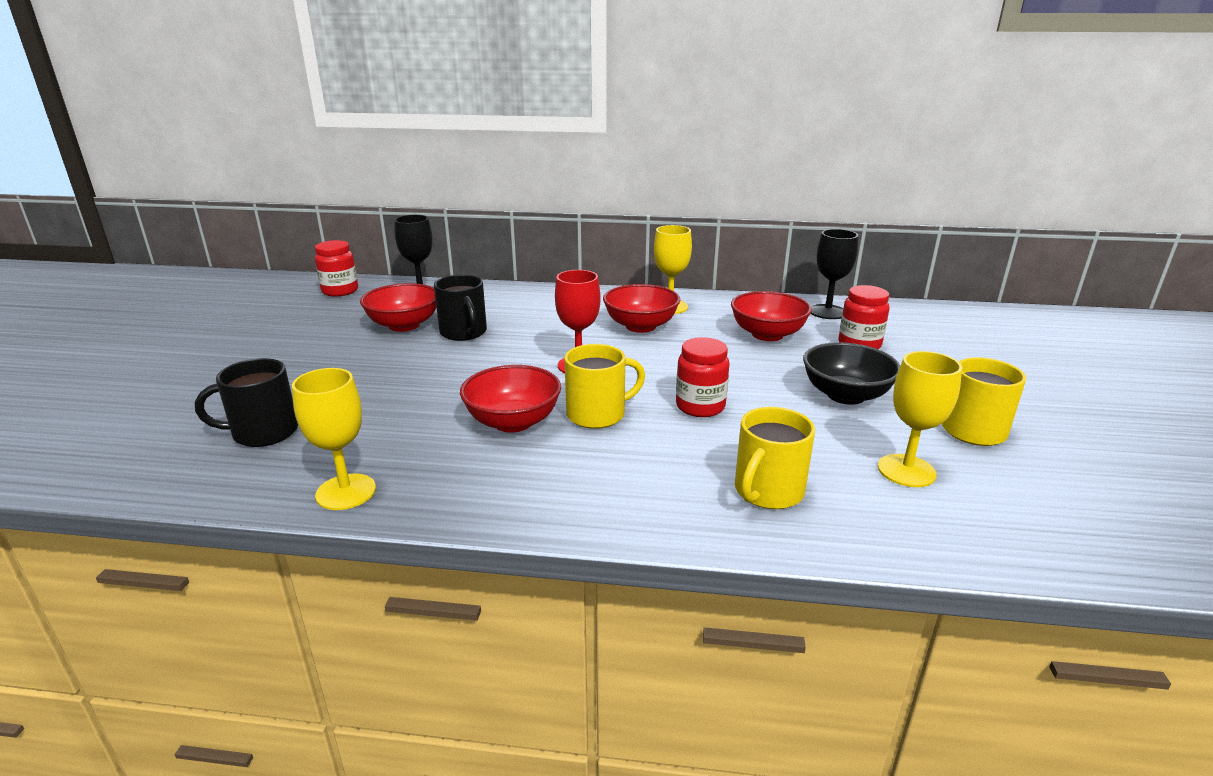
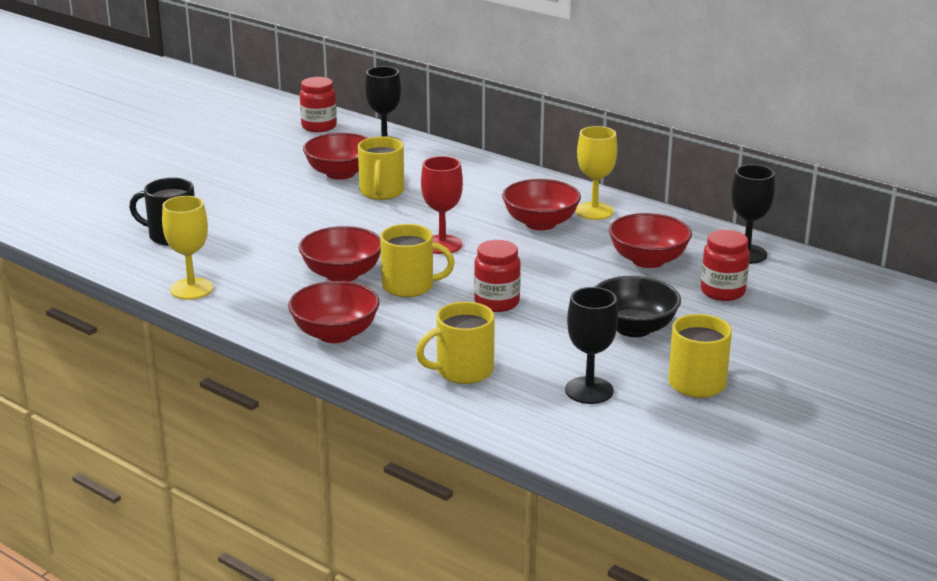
camera: 30 degrees right, 0 degrees up
black mug [434,275,487,341] -> yellow mug [358,136,404,200]
yellow goblet [878,351,962,487] -> black goblet [565,287,618,404]
none -> red bowl [288,281,380,343]

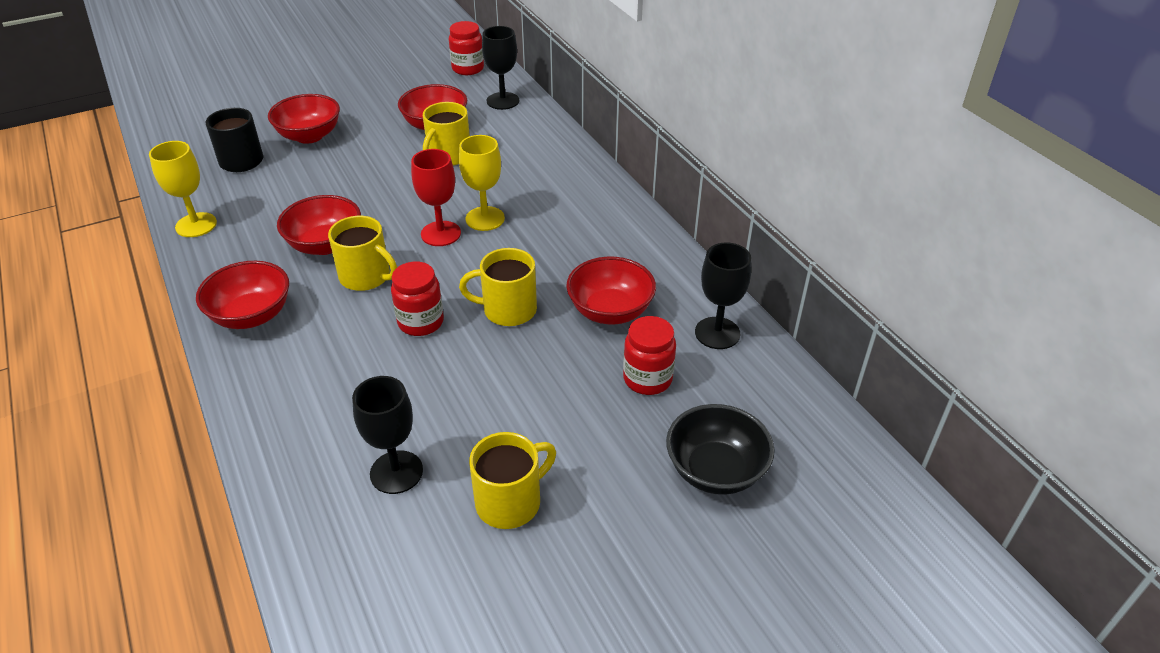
camera: 25 degrees right, 15 degrees up
yellow mug [416,302,495,384] -> yellow mug moved to [459,248,537,326]
red bowl [502,179,581,230] -> red bowl moved to [268,94,340,144]
yellow goblet [575,126,617,220] -> yellow goblet moved to [459,135,505,231]
black bowl [595,276,681,337] -> black bowl moved to [666,404,775,495]

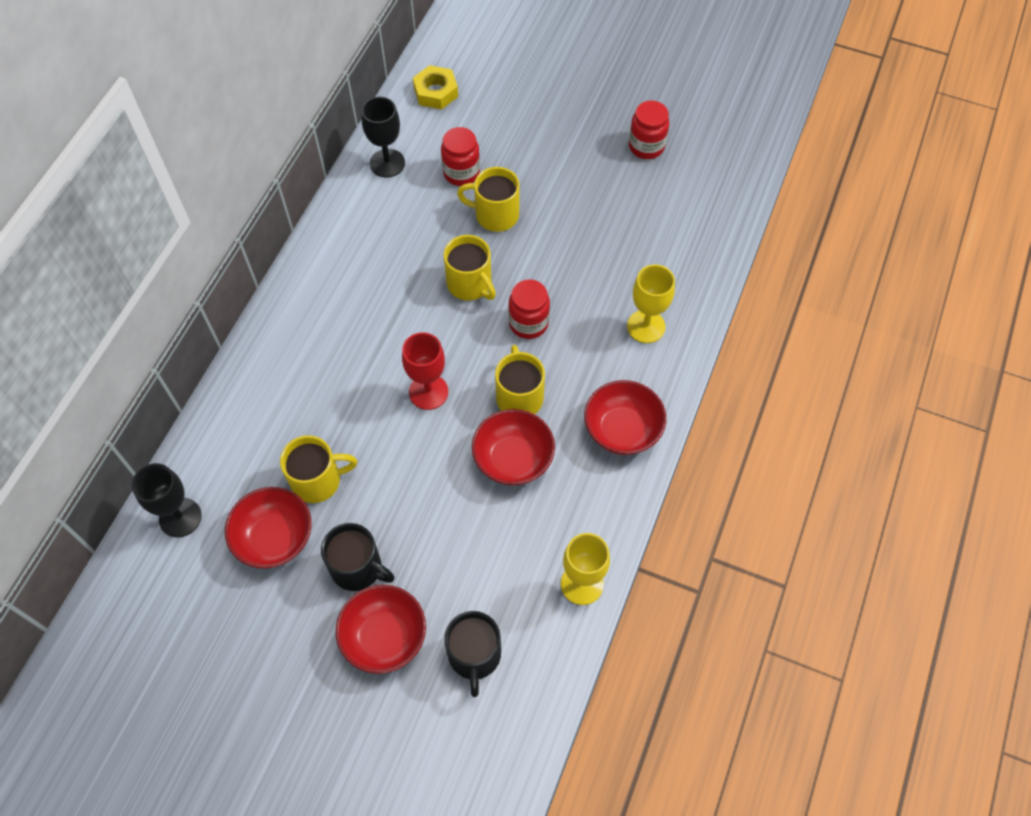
camera: 130 degrees left, 20 degrees up
black goblet [352,376,423,494] -> none
red jar [449,21,484,75] -> red jar moved to [629,100,669,159]
yellow goblet [459,135,505,231] -> yellow goblet moved to [627,264,675,343]
yellow mug [469,432,556,529] -> yellow mug moved to [457,167,520,232]
red bowl [566,257,656,324] -> none
black bowl [666,404,775,495] -> none
none -> black mug [321,523,395,591]
none -> yellow nut [413,65,458,109]

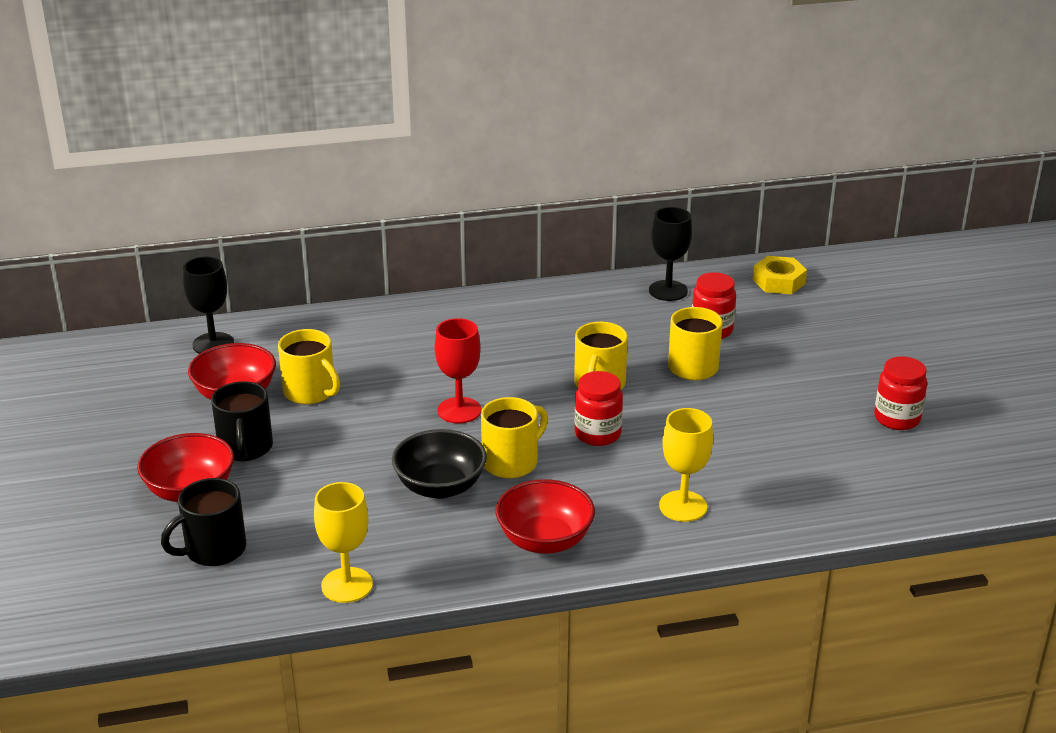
camera: 55 degrees right, 30 degrees down
red bowl [472,409,555,485] -> black bowl [392,429,487,499]

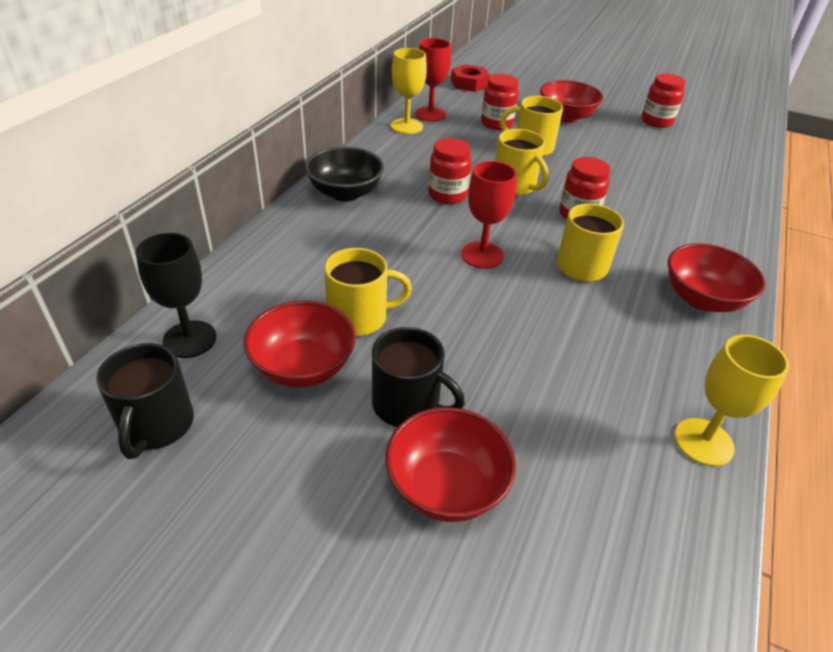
camera: 55 degrees left, 10 degrees up
black mug [161,478,246,566] -> black mug moved to [96,343,194,459]
black bowl [392,429,487,499] -> black bowl moved to [305,147,384,201]
black goblet [649,207,692,301] -> red goblet [415,38,451,122]
yellow goblet [659,408,713,522] -> yellow goblet moved to [391,48,427,134]
yellow nut [753,256,807,294] -> red nut [451,64,490,92]
none -> red jar [428,138,472,204]
none -> red bowl [540,80,603,123]

